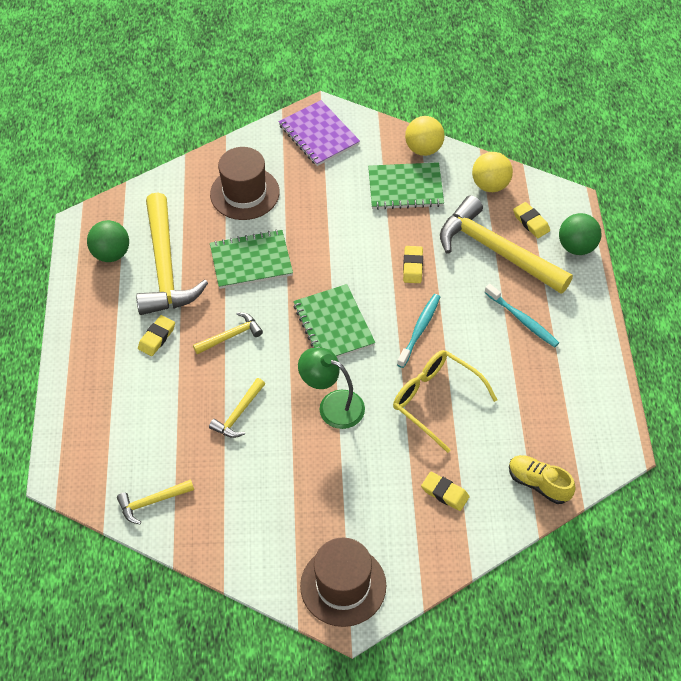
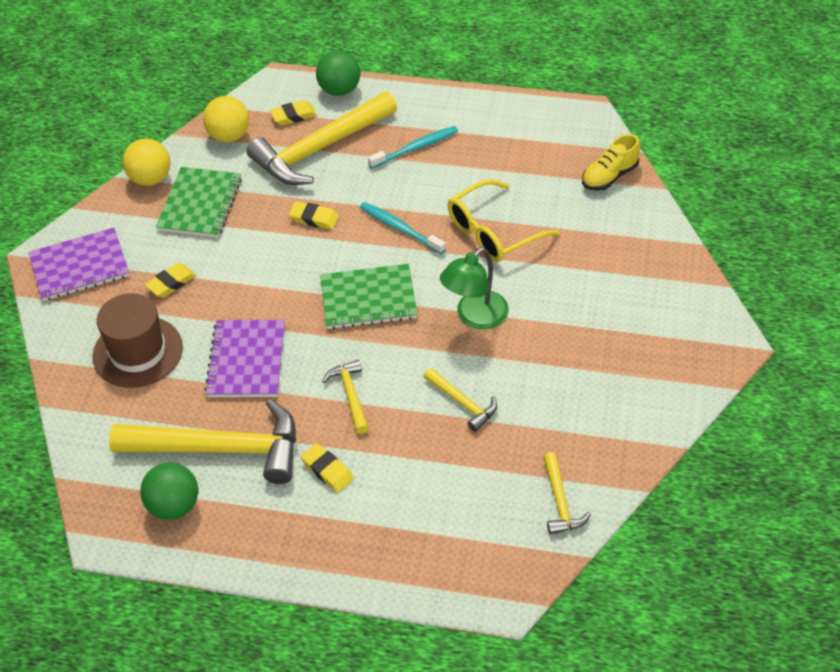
camera: 75 degrees left, 5 degrees down
green notebook [210,229,293,289] -> purple notebook [204,320,285,397]
brown hat [300,538,386,627] -> none
yellow eraser [421,472,470,511] -> yellow eraser moved to [145,263,196,297]

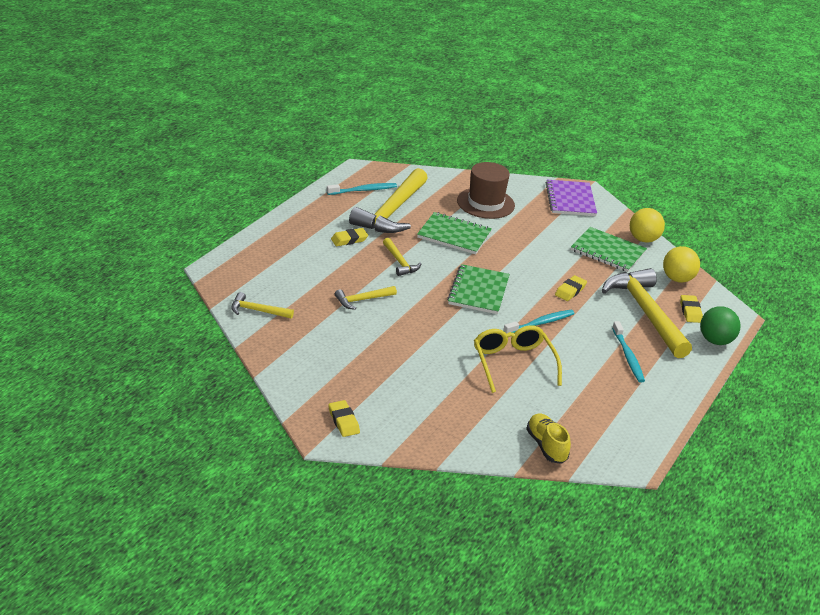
camera: 105 degrees right, 15 degrees down
green ball [140,462,198,520] -> turquoise toothbrush [327,183,397,195]
yellow eraser [145,263,196,297] -> yellow eraser moved to [328,400,360,437]
purple notebook [204,320,285,397] -> green notebook [417,212,492,254]
yellow hammer [322,360,369,434] -> yellow hammer turned 60 degrees clockwise [383,238,421,276]
green lamp [440,247,509,329] -> none

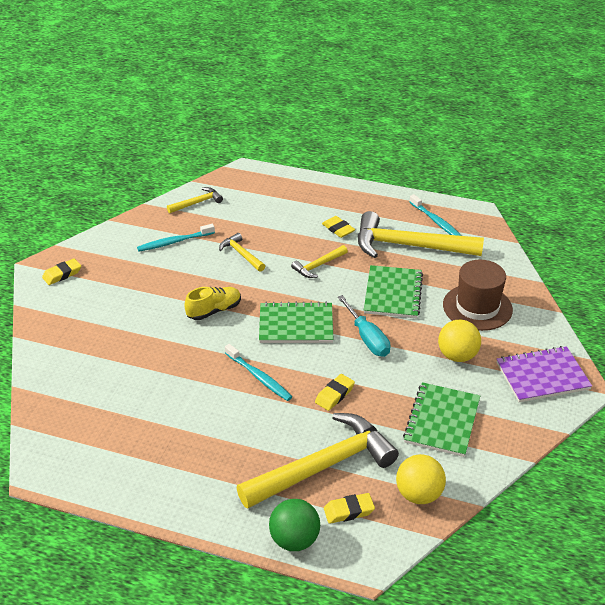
camera: 80 degrees right, 5 degrees up
yellow hammer [231,292,294,319] -> yellow hammer turned 60 degrees clockwise [167,187,223,213]
yellow glasses [474,325,562,393] -> none
yellow shoe [526,414,571,464] -> yellow shoe moved to [184,287,241,320]
yellow eraser [555,275,587,301] -> yellow eraser turned 75 degrees counterclockwise [315,374,355,411]
turquoise toothbrush [612,321,645,383] -> turquoise toothbrush moved to [137,224,215,251]
yellow ball [630,208,665,243] -> yellow ball moved to [438,320,481,362]
none -> turquoise screwdriver [338,295,391,357]

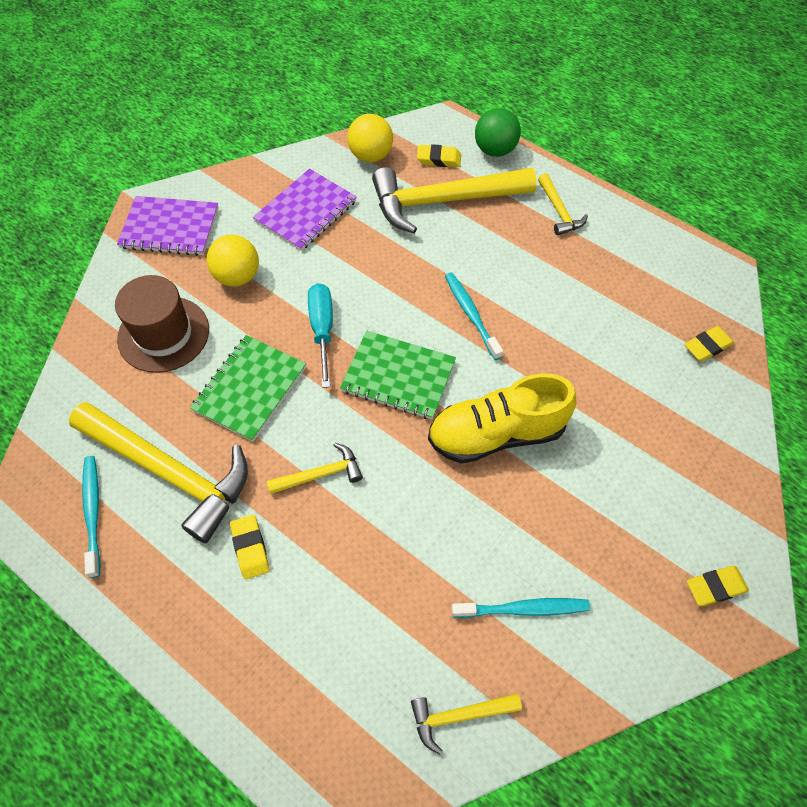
camera: 160 degrees left, 20 degrees up
yellow shoe [184,287,241,320] -> yellow shoe [428,373,577,464], size x1.68
yellow hammer [219,233,265,272] -> yellow hammer moved to [538,173,588,235]
yellow eraser [315,374,355,411] -> yellow eraser moved to [684,326,734,362]
green notebook [403,382,480,457] -> purple notebook [253,168,357,251]

